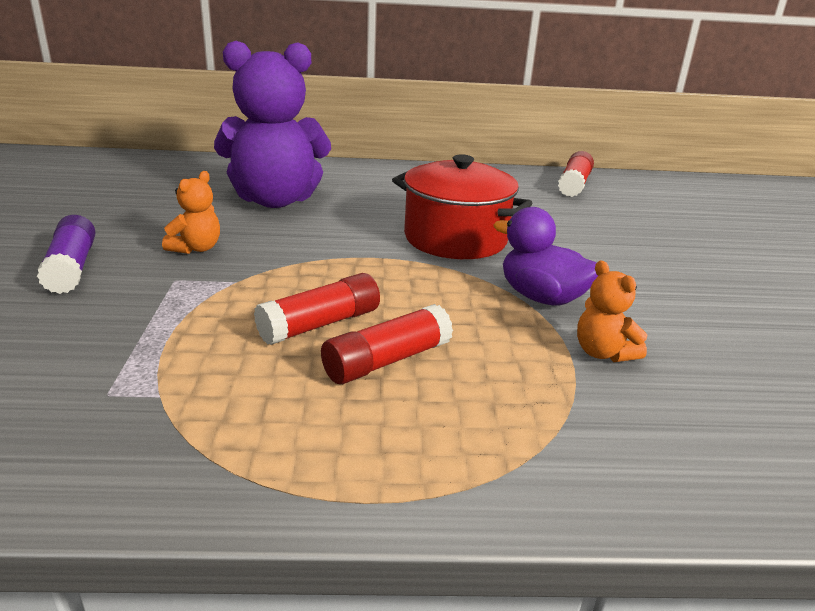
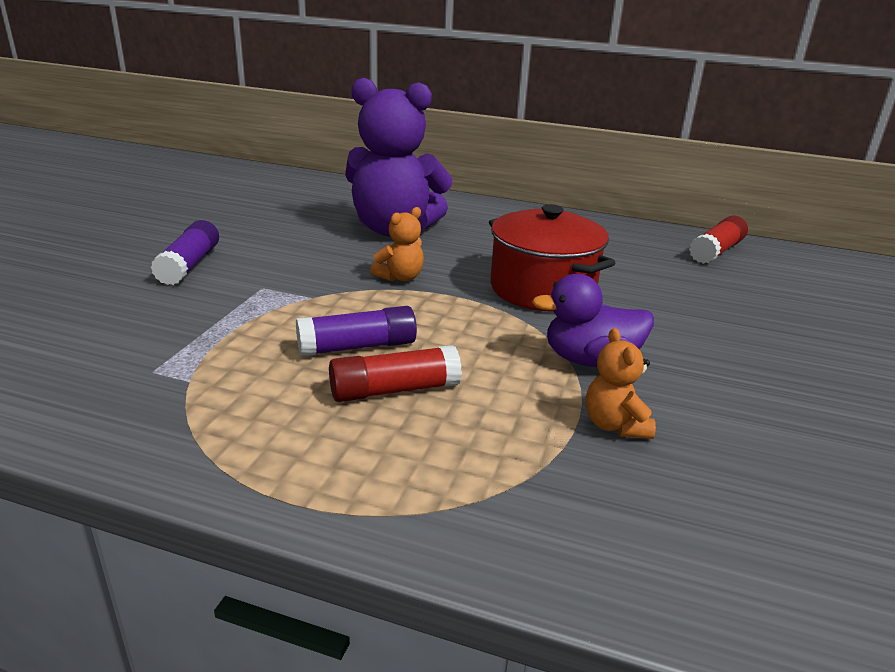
camera: 20 degrees right, 0 degrees up
orange teddy bear [162,171,220,254] -> orange teddy bear moved to [370,207,424,281]
red glue stick [254,273,380,345] -> purple glue stick [296,306,417,357]
purple duck [493,207,598,305] -> purple duck turned 60 degrees counterclockwise [532,274,654,367]

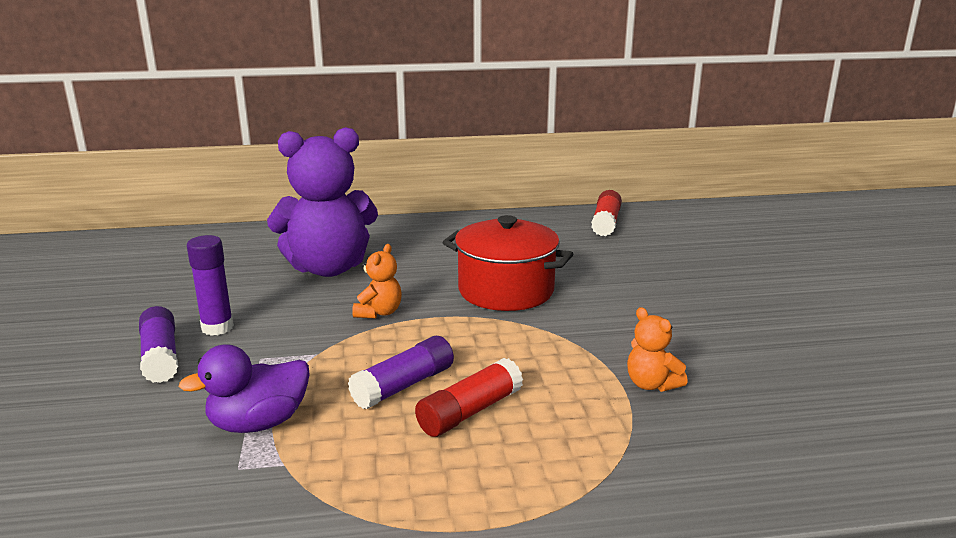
camera: 25 degrees left, 5 degrees down
purple duck [532,274,654,367] -> purple duck moved to [179,344,310,433]
none -> purple glue stick [187,235,234,336]

